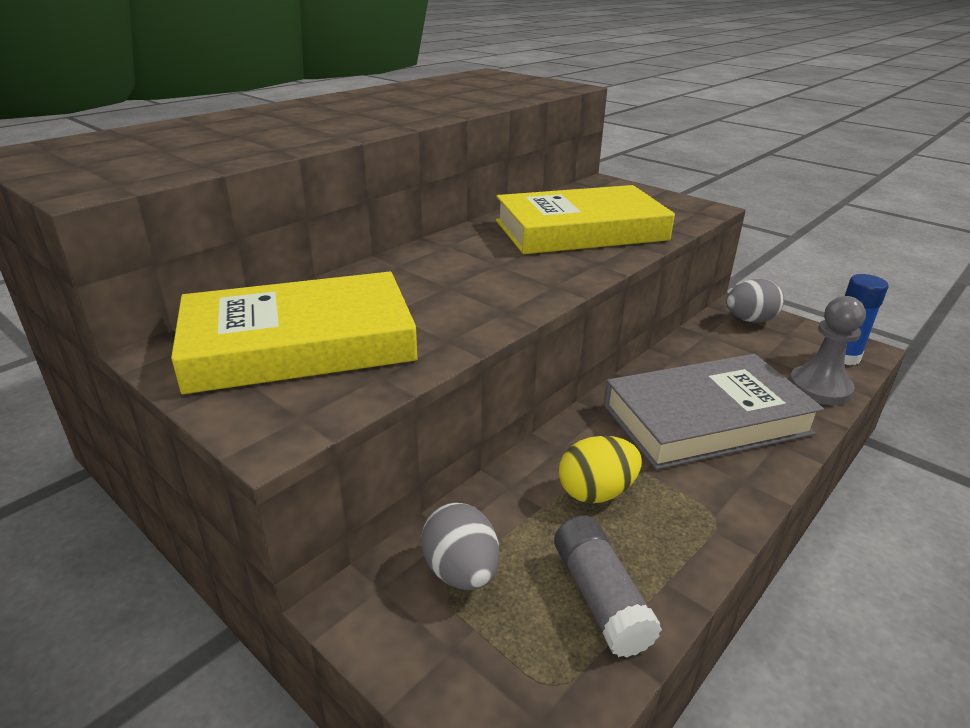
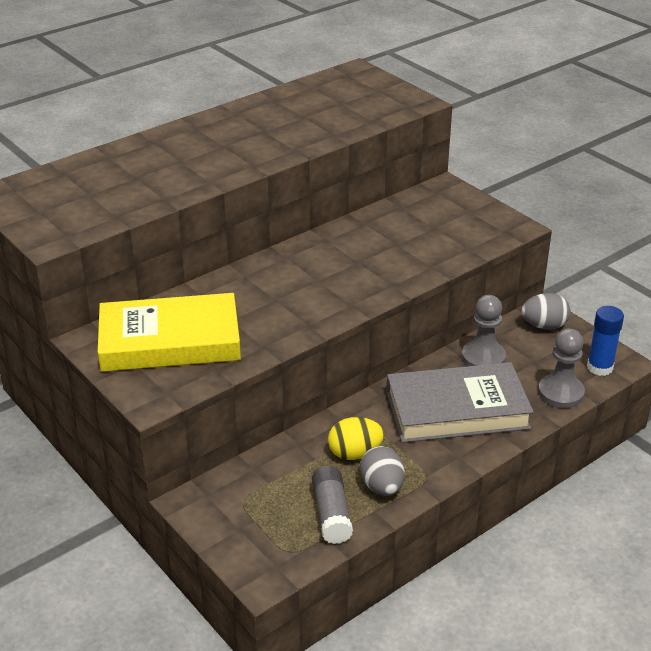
camera: 10 degrees right, 5 degrees up
grey egg [421,502,500,590] -> grey egg moved to [360,446,405,496]
yellow book [496,185,675,254] -> none
none -> grey pawn [462,295,506,366]

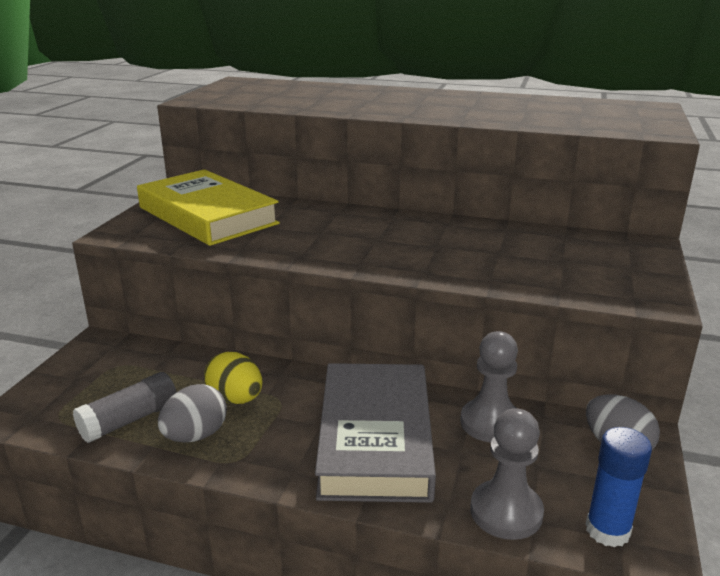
camera: 55 degrees right, 10 degrees down
grey book [386,362,534,443] -> grey book turned 45 degrees clockwise [315,363,436,503]

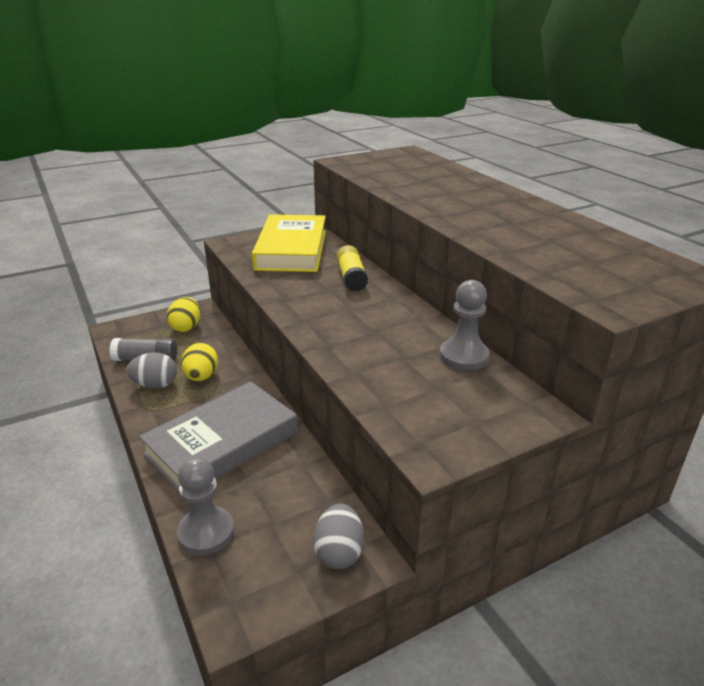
camera: 45 degrees right, 5 degrees up
grey pawn [460,331,518,443] -> grey pawn moved to [440,280,490,371]
blue glue stick [586,427,652,548] -> none
none -> yellow egg [167,297,200,332]
none -> yellow glue stick [336,245,368,292]

